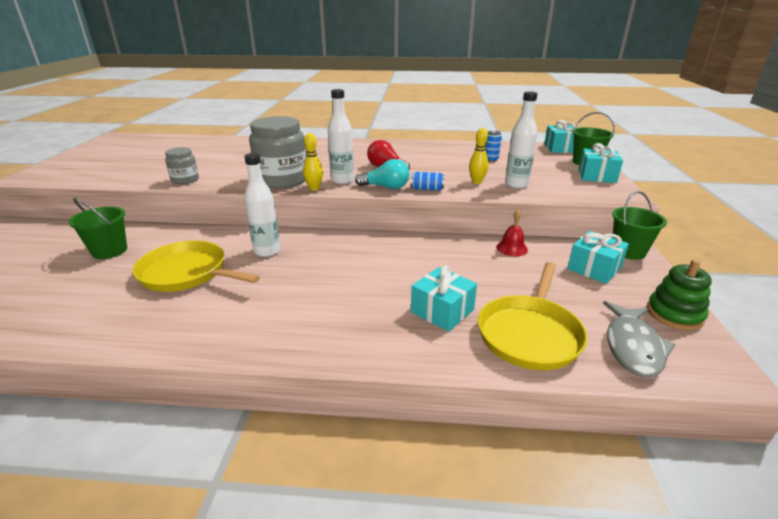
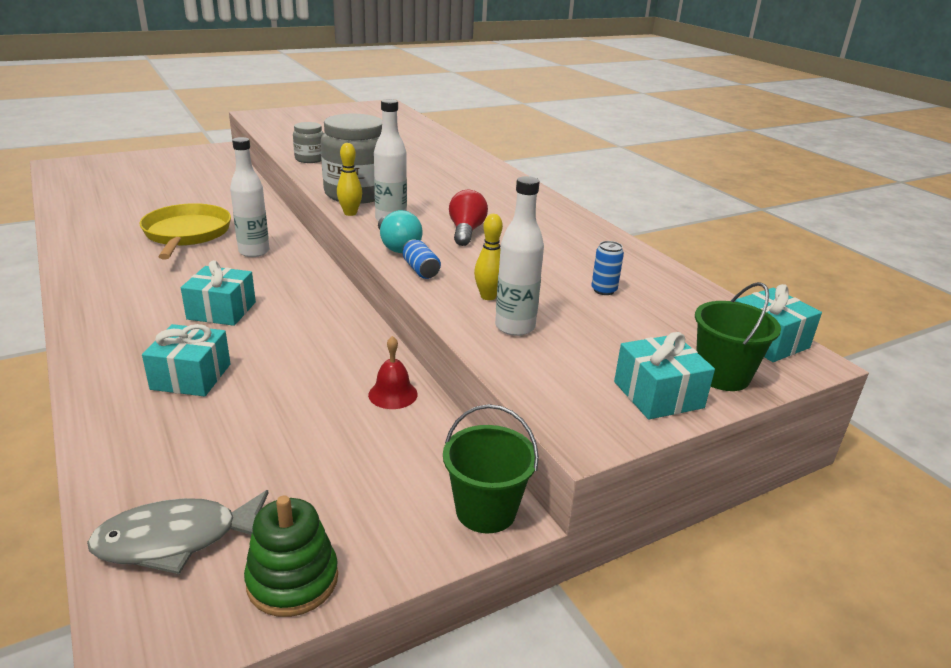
camera: 55 degrees right, 0 degrees up
green bucket [69,198,127,259] -> none
yellow pan [478,262,587,370] -> none
turquoise gift [567,231,629,284] -> turquoise gift moved to [181,260,256,326]

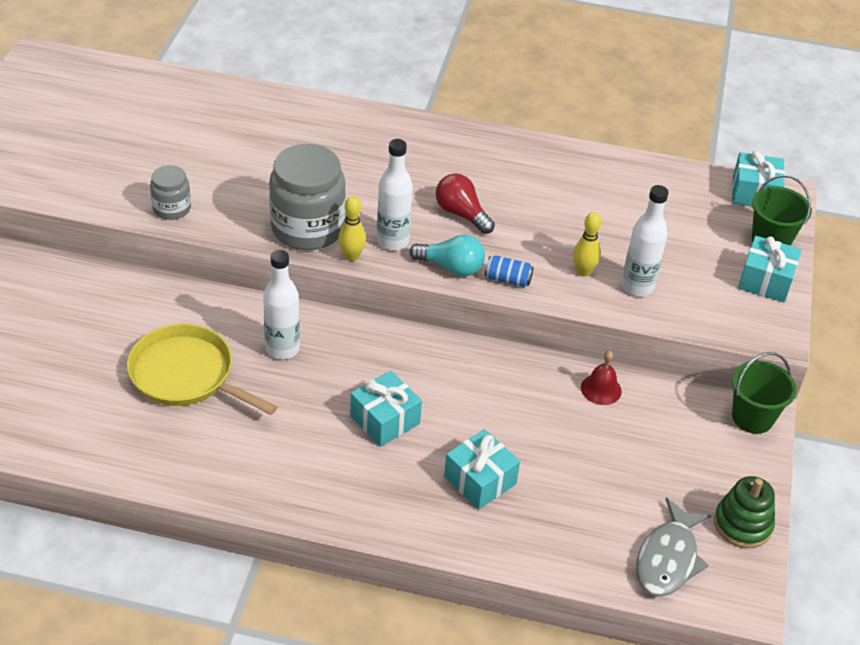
camera: 50 degrees left, 15 degrees up
blue can [591,241,624,295] -> none

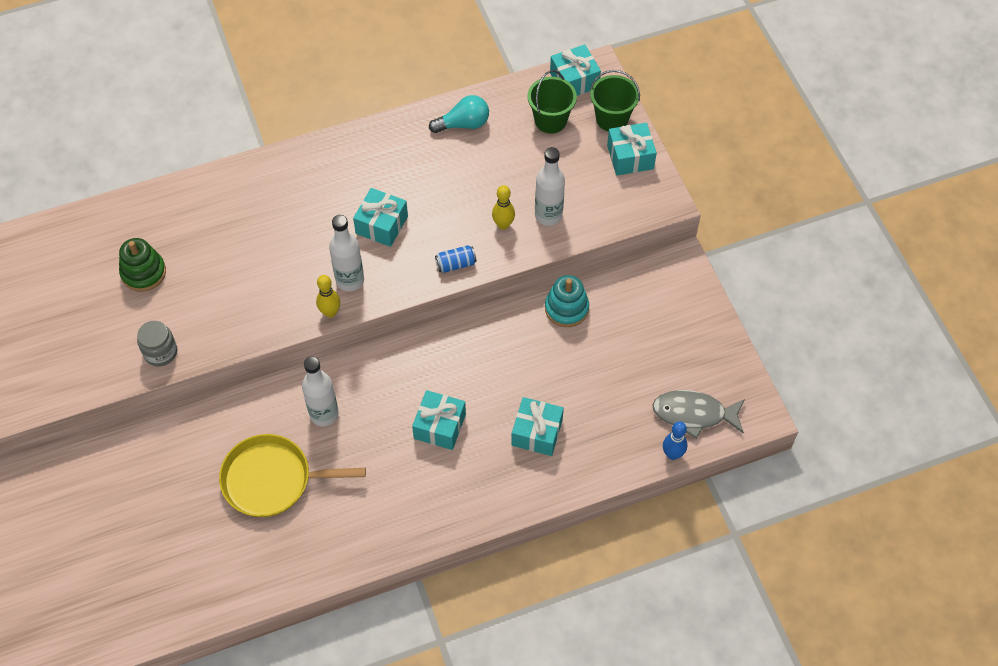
camera: 30 degrees left, 15 degrees up
grey jar [269,144,346,250] -> none
turquoise light bulb [410,234,485,276] -> turquoise light bulb moved to [429,95,489,133]
red light bulb [436,173,495,234] -> turquoise gift [353,188,408,247]
red bell [581,351,622,405] -> turquoise stacking toy [545,275,589,327]
grey fish [636,498,711,597] -> grey fish turned 105 degrees clockwise [652,390,745,439]
green stacking toy [714,476,775,548] -> green stacking toy moved to [119,238,166,292]
green bucket [732,352,797,434] -> green bucket moved to [528,70,577,133]
none -> blue bowling pin [663,421,687,460]

